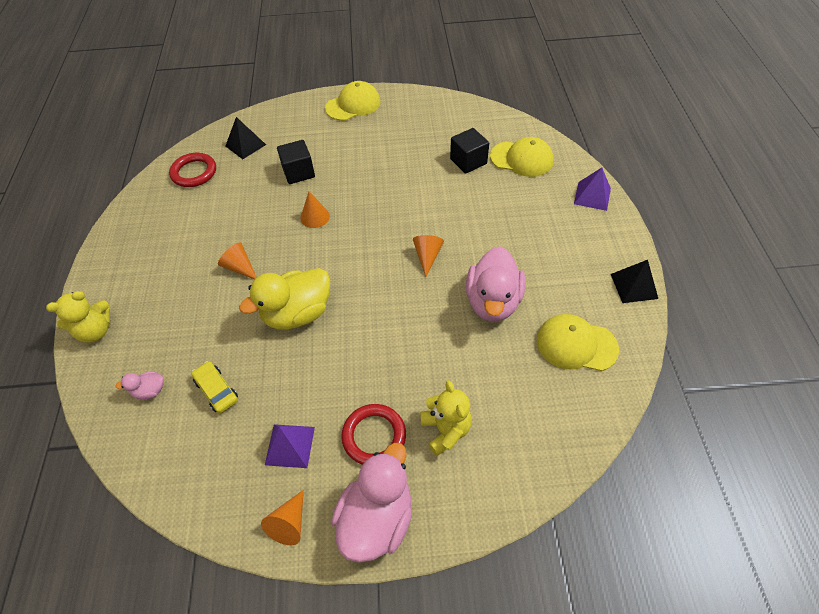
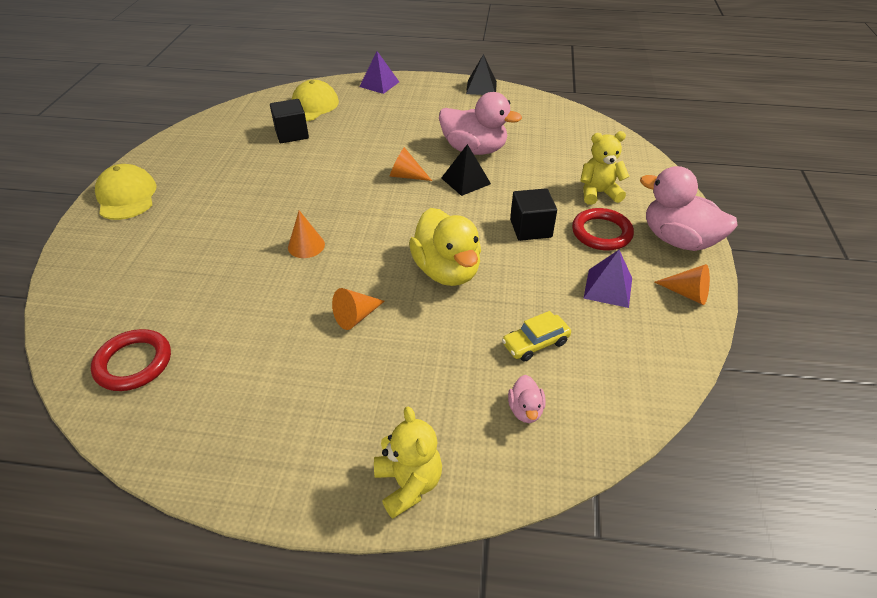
camera: 80 degrees left, 10 degrees down
black pyramid [225,117,266,159] -> black pyramid moved to [441,144,491,196]
black cube [277,140,315,184] -> black cube moved to [510,188,557,241]
yellow cap [537,314,619,371] -> none

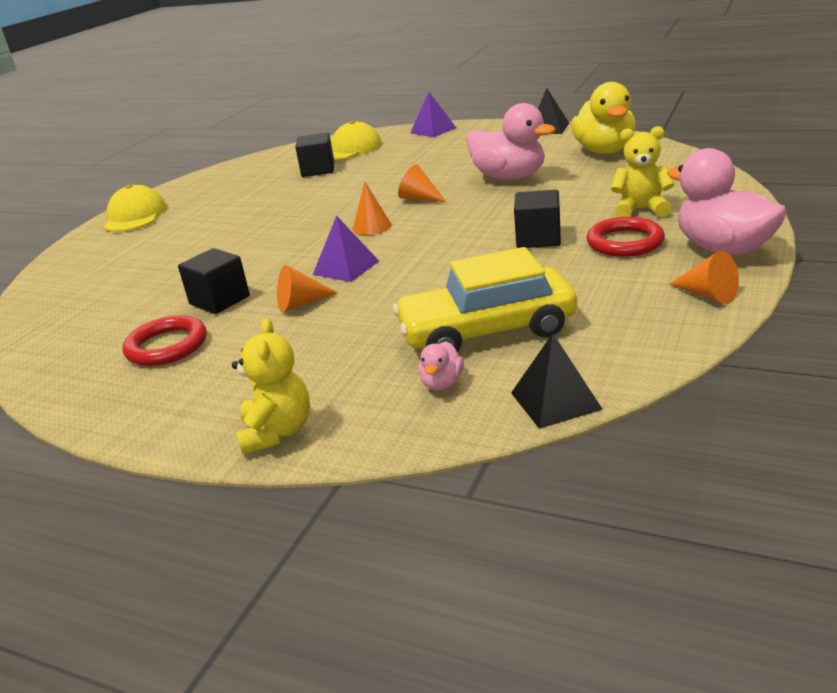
camera: 20 degrees right, 15 degrees down
red ring [91,329,171,391] -> red ring moved to [123,315,207,366]
orange cone [288,210,325,258] -> orange cone moved to [353,181,392,235]
yellow duck [409,208,481,286] -> yellow duck moved to [571,82,636,154]
black pyramid [441,144,491,196] -> black pyramid moved to [511,333,603,429]
yellow car [502,311,571,361] -> yellow car [393,247,577,353], size x2.09
purple pyramid [583,250,632,308] -> purple pyramid moved to [313,215,379,282]
none -> black cube [178,248,250,314]

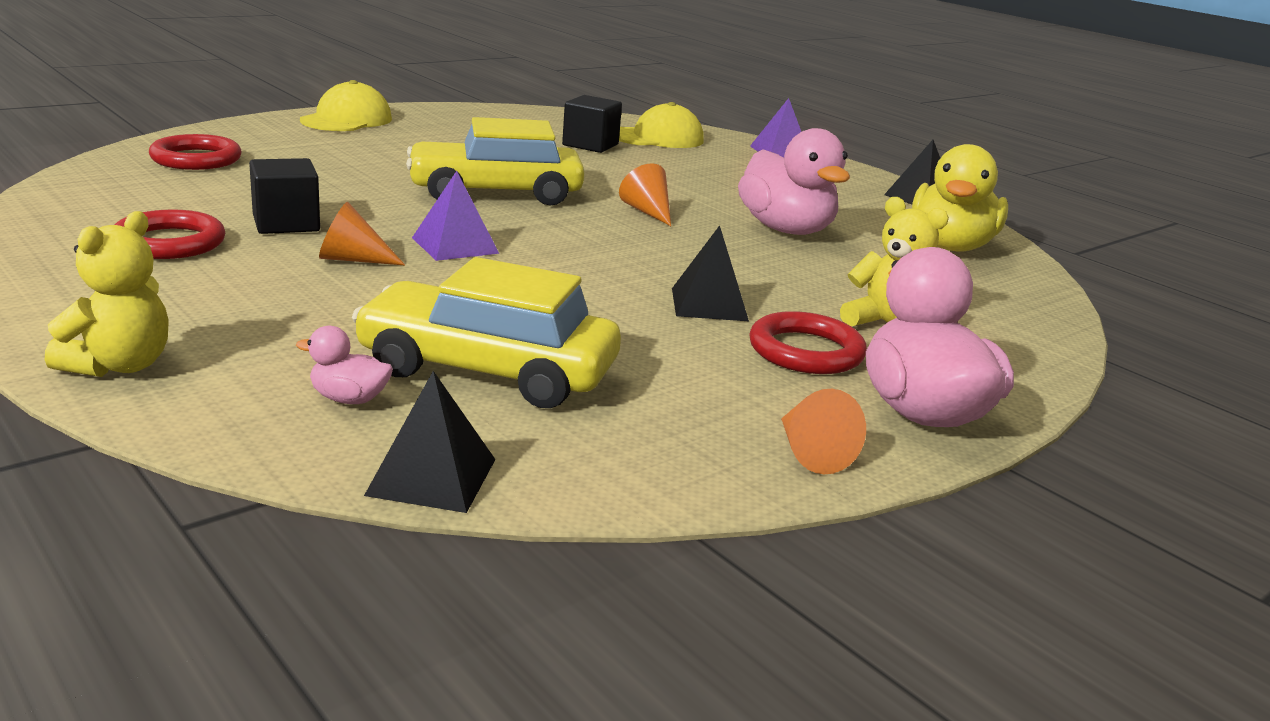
camera: 20 degrees right, 5 degrees down
orange cone [353,181,392,235] -> none
pink duck [418,341,464,390] -> pink duck turned 60 degrees clockwise [296,326,393,404]
black cube [514,190,561,248] -> black pyramid [672,225,749,321]
none -> red ring [149,134,242,170]
none -> yellow car [406,117,585,206]

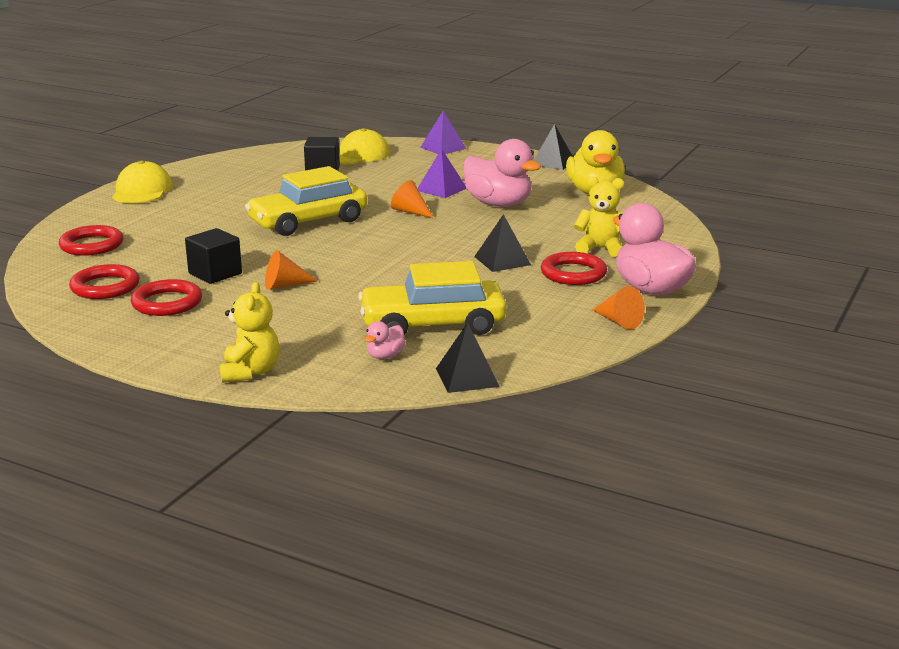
camera: 20 degrees left, 0 degrees up
pink duck [296,326,393,404] -> pink duck turned 45 degrees counterclockwise [365,321,406,359]
purple pyramid [412,171,499,261] -> purple pyramid moved to [418,148,466,198]
none -> red ring [69,264,140,299]

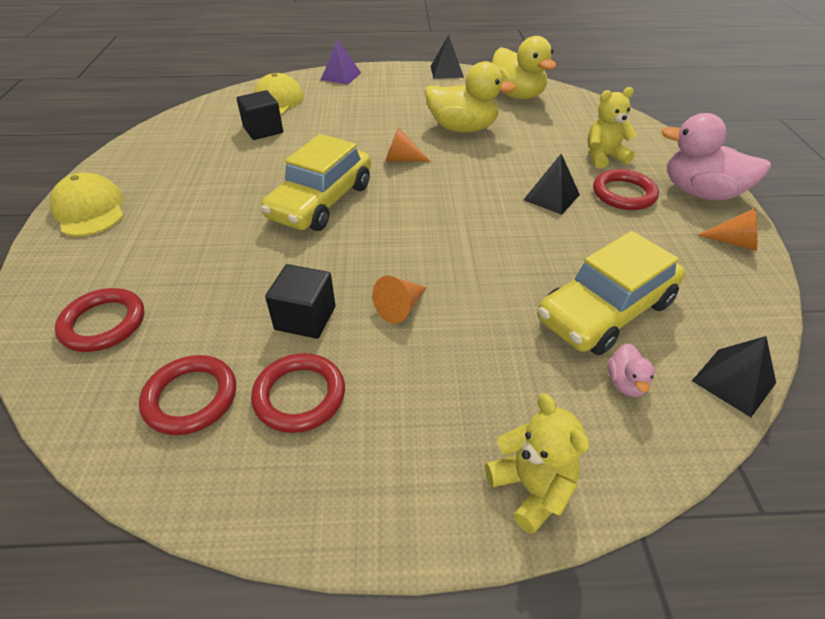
camera: 30 degrees left, 20 degrees up
purple pyramid [418,148,466,198] -> none
pink duck [463,139,541,207] -> yellow duck [425,61,516,132]

